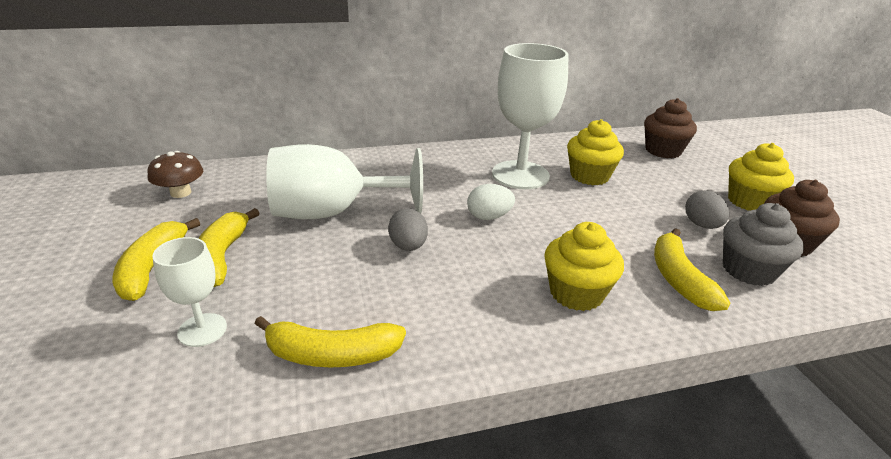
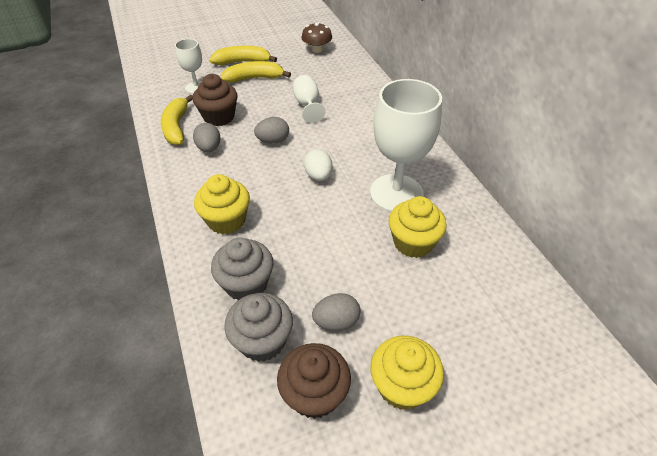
camera: 85 degrees right, 15 degrees up
white goblet [266,144,423,219] -> white goblet [293,75,326,123], size x0.51
brown cupcake [644,98,697,159] -> brown cupcake moved to [193,74,238,126]
yellow banana [654,228,730,311] -> grey cupcake [211,237,273,300]
none -> grey egg [193,123,221,152]

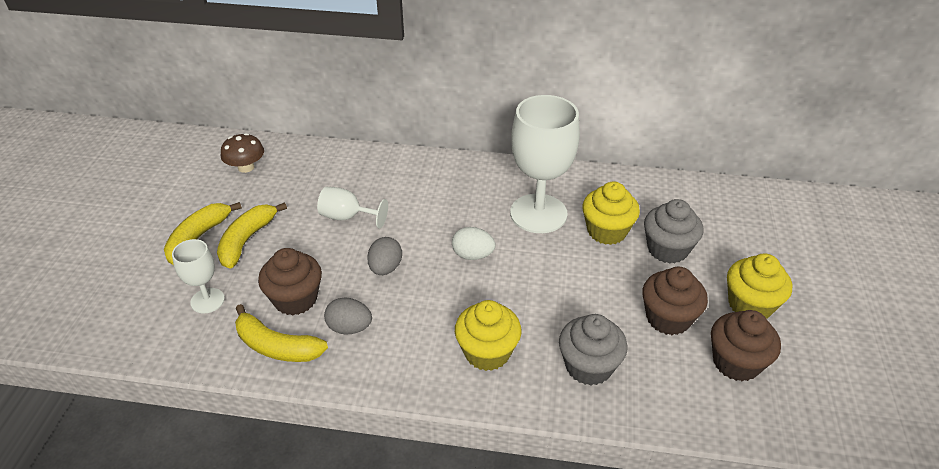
camera: 60 degrees left, 5 degrees down
grey cupcake [224,293,293,362] -> grey cupcake moved to [644,199,703,264]
grey egg [312,293,360,331] -> brown cupcake [642,267,708,335]

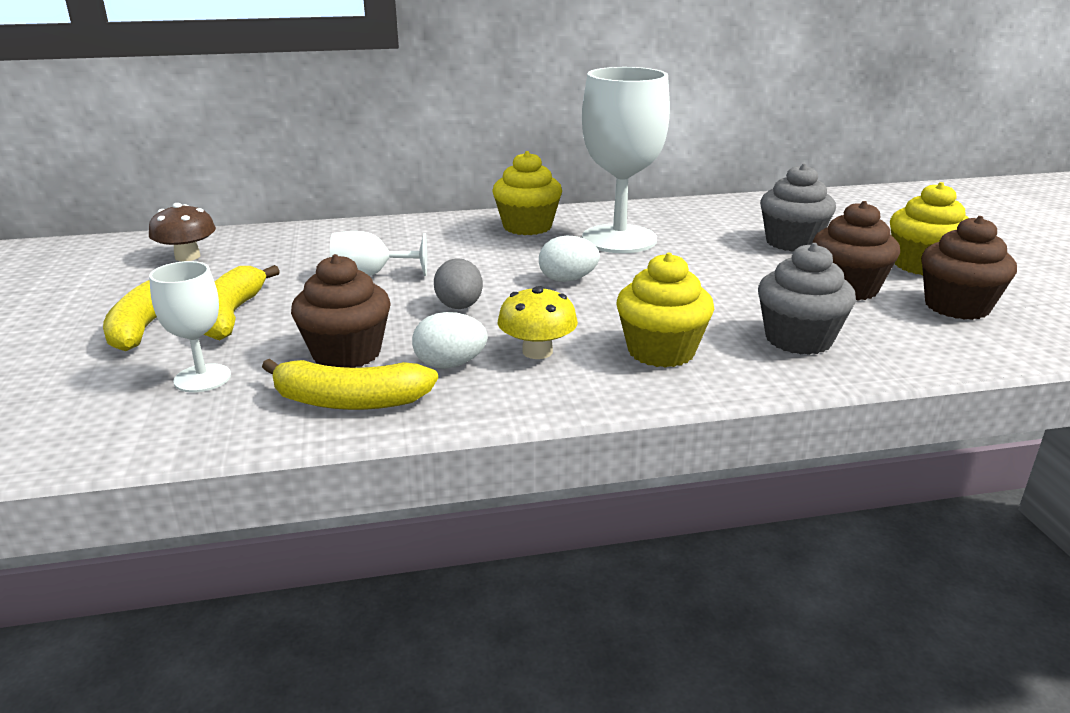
camera: 20 degrees left, 15 degrees down
grey egg [324,298,372,335] -> white egg [412,312,488,369]
yellow cupcake [582,181,640,245] -> yellow cupcake moved to [493,151,562,235]
none -> yellow mushroom [498,286,578,359]

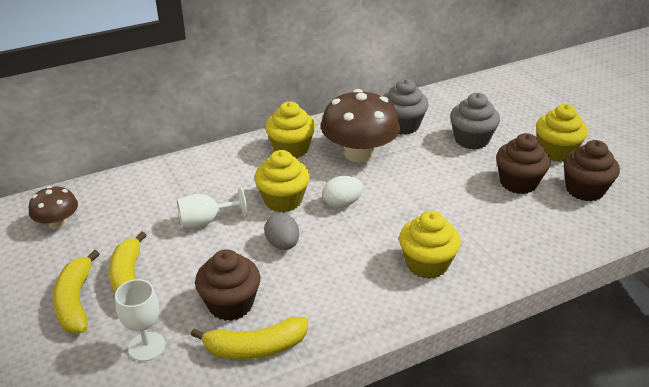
camera: 15 degrees left, 10 degrees up
white egg [412,312,488,369] -> none
yellow mushroom [498,286,578,359] -> none
white goblet [582,67,670,253] -> brown mushroom [321,89,400,163]
grey cupcake [758,243,856,355] -> grey cupcake moved to [383,79,429,134]
none -> yellow cupcake [255,150,310,212]

